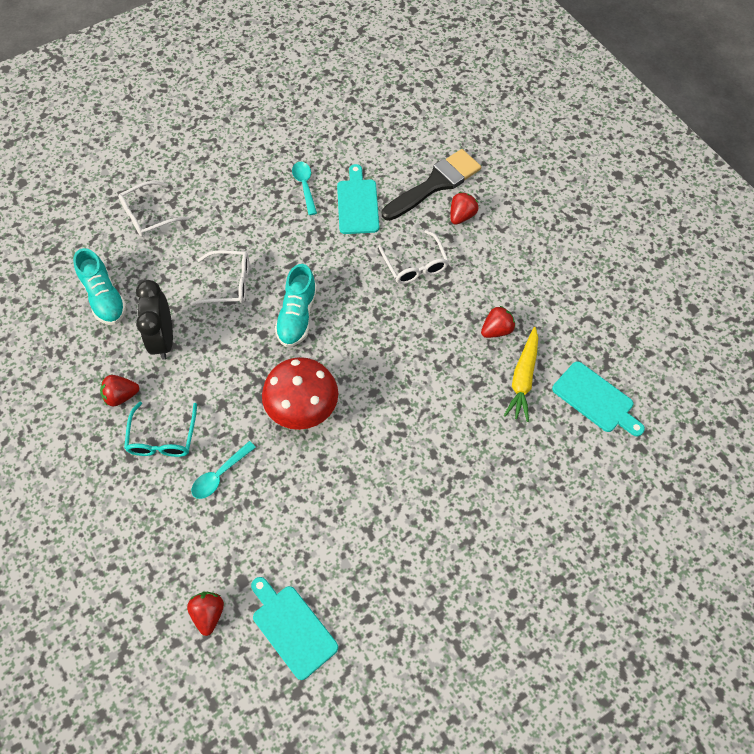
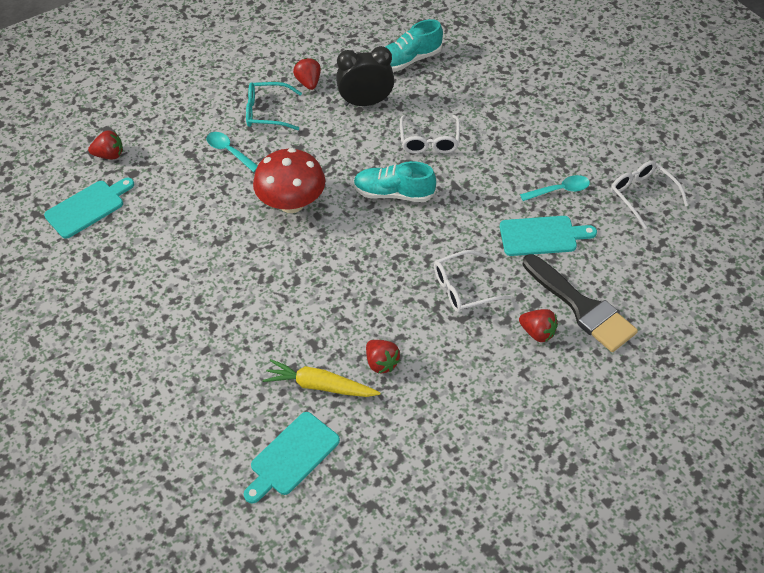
camera: 90 degrees right, 10 degrees down
white glasses [118,181,189,237] -> white glasses moved to [611,160,688,229]

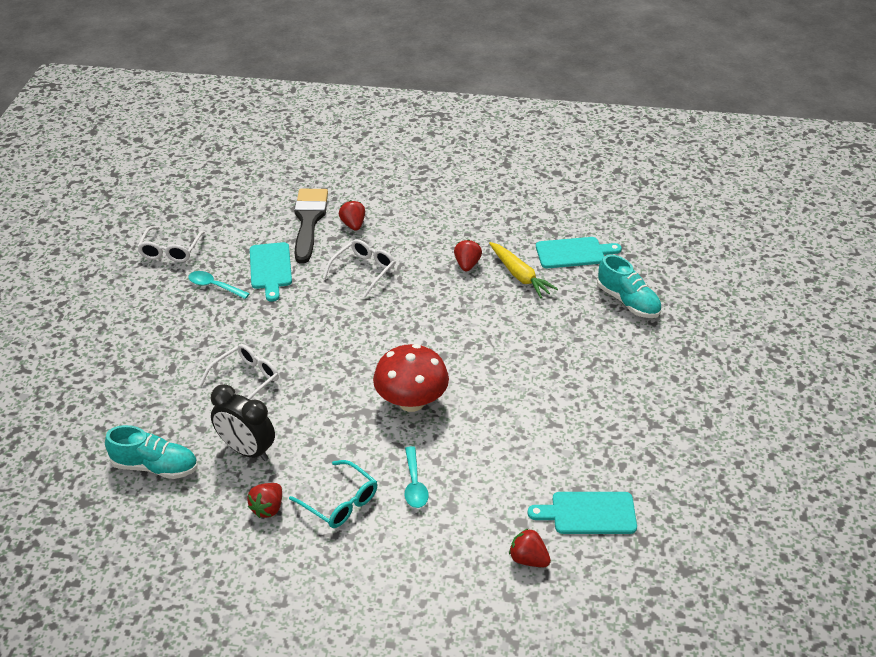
camera: 140 degrees left, 10 degrees down
turquoise shoe [354,161,436,202] -> turquoise shoe moved to [597,255,662,318]
white glasses [434,250,511,313] -> white glasses turned 75 degrees counterclockwise [323,239,395,298]
turquoise cutting board [500,216,597,256] -> turquoise cutting board turned 135 degrees counterclockwise [250,242,292,302]

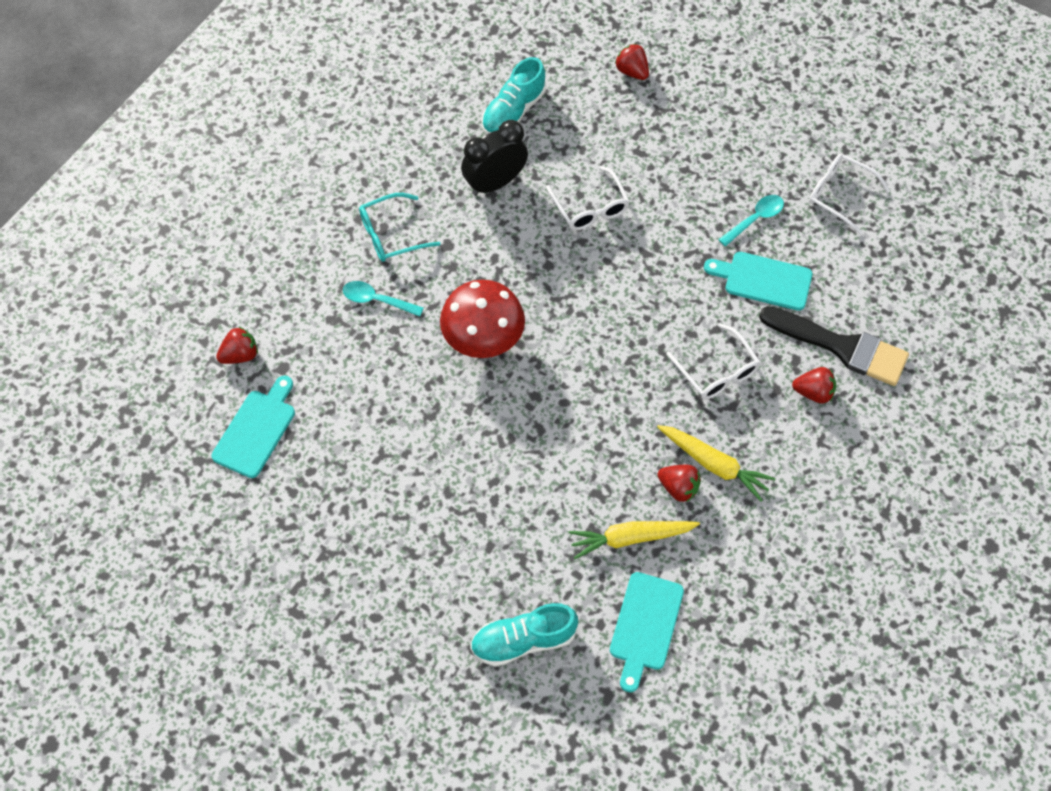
camera: 115 degrees right, 20 degrees up
red strawberry [247,483,282,518] -> red strawberry moved to [615,44,649,80]
none -> yellow carrot [657,425,776,501]

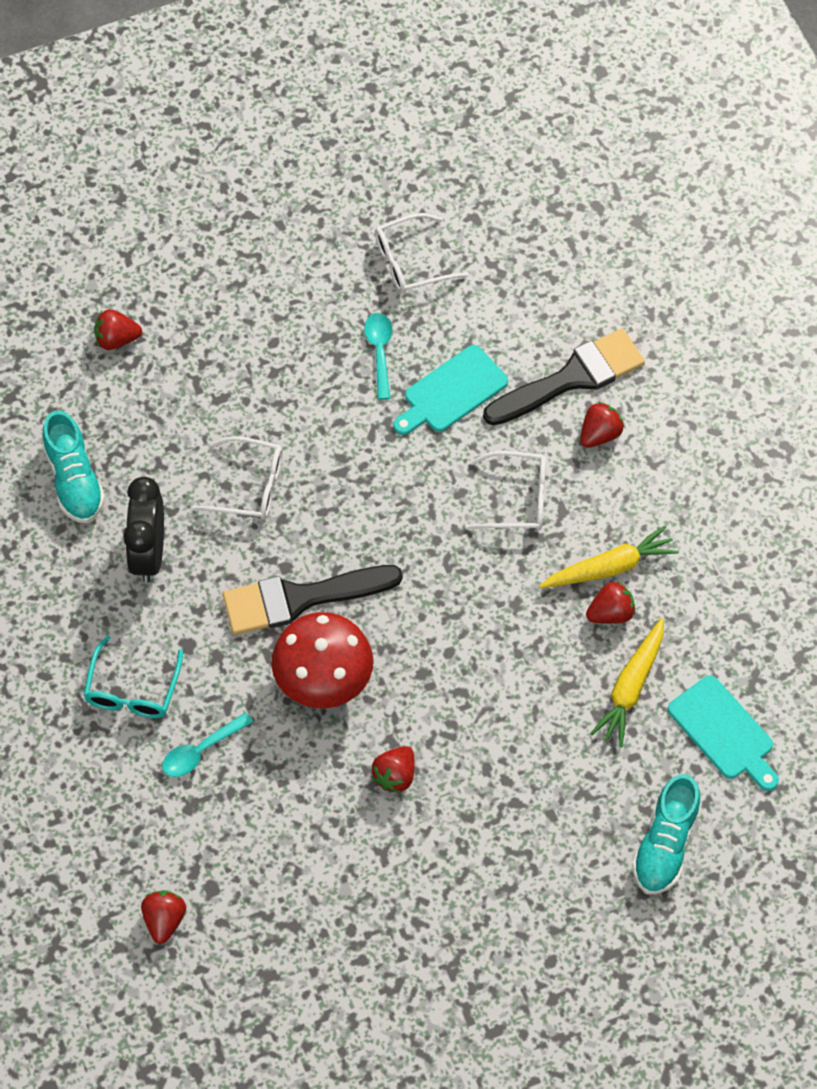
camera: 55 degrees left, 0 degrees up
turquoise cutting board [211,376,295,478] -> none
none -> black brush [223,565,403,635]
none -> red strawberry [371,746,414,793]

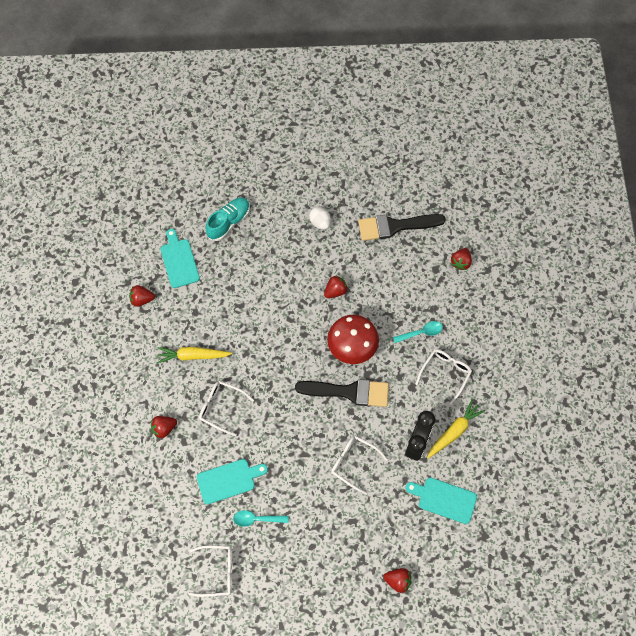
camera: 160 degrees left, 5 degrees up
turquoise shoe [42,410,105,523] -> turquoise cutting board [405,477,477,524]
turquoise glasses [83,635,183,718] -> white glasses [416,349,472,405]
turquoise spoon [364,313,392,400] -> turquoise spoon turned 75 degrees clockwise [233,510,289,527]
black brush [483,328,645,426] -> black brush moved to [358,214,446,241]
red strawberry [586,581,635,624] -> red strawberry moved to [129,285,155,307]
yellow carrot [590,618,664,747] -> yellow carrot moved to [427,399,485,458]
none -> white egg [309,207,331,230]

